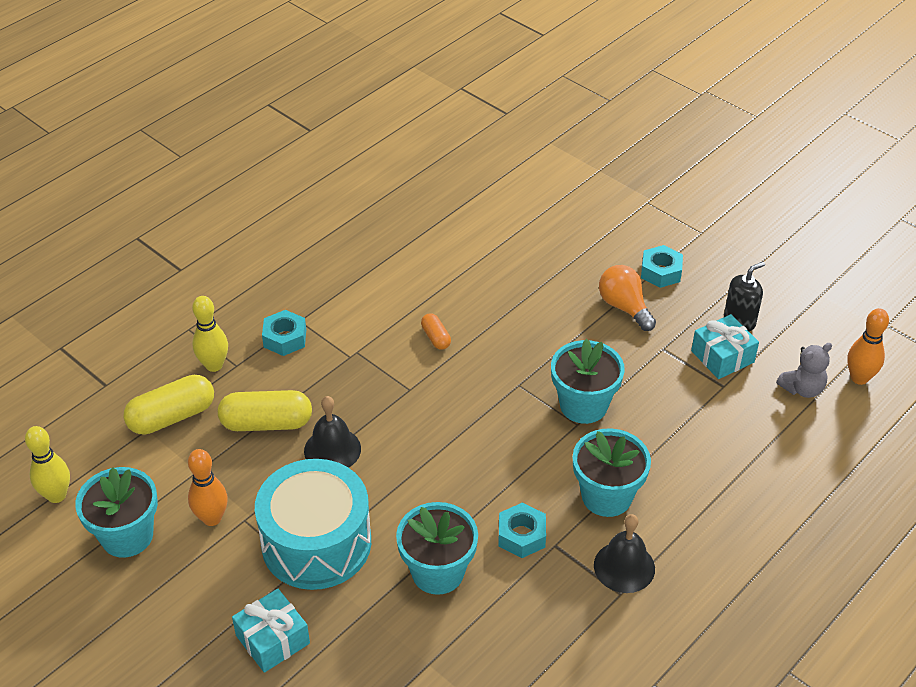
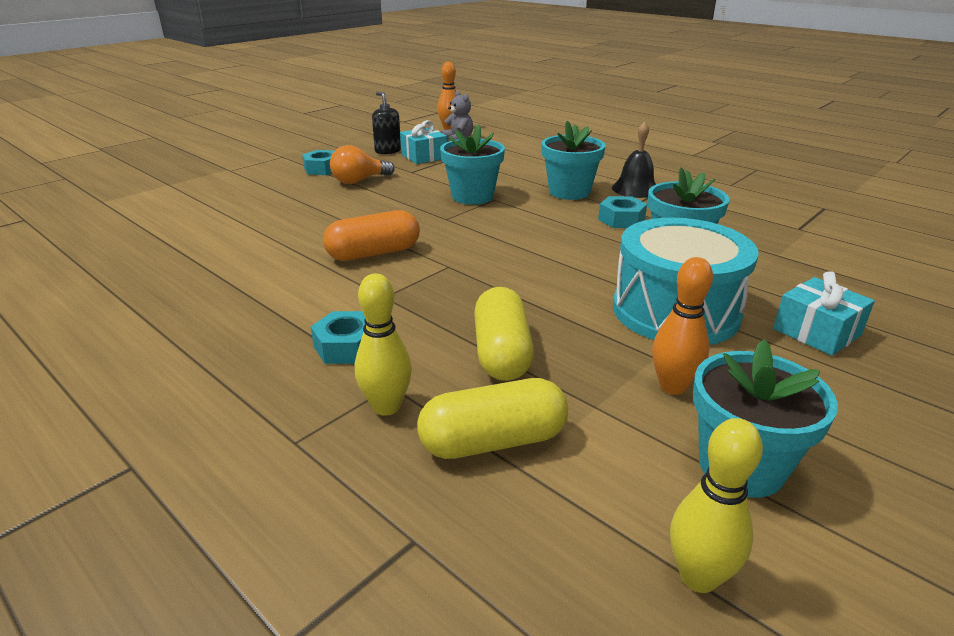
camera: 90 degrees left, 15 degrees down
yellow capsule [123,375,214,435] -> yellow capsule turned 75 degrees counterclockwise [417,378,568,459]
black bell [304,396,361,468] -> none
orange capsule [421,313,451,350] -> orange capsule [323,210,420,261], size x1.94

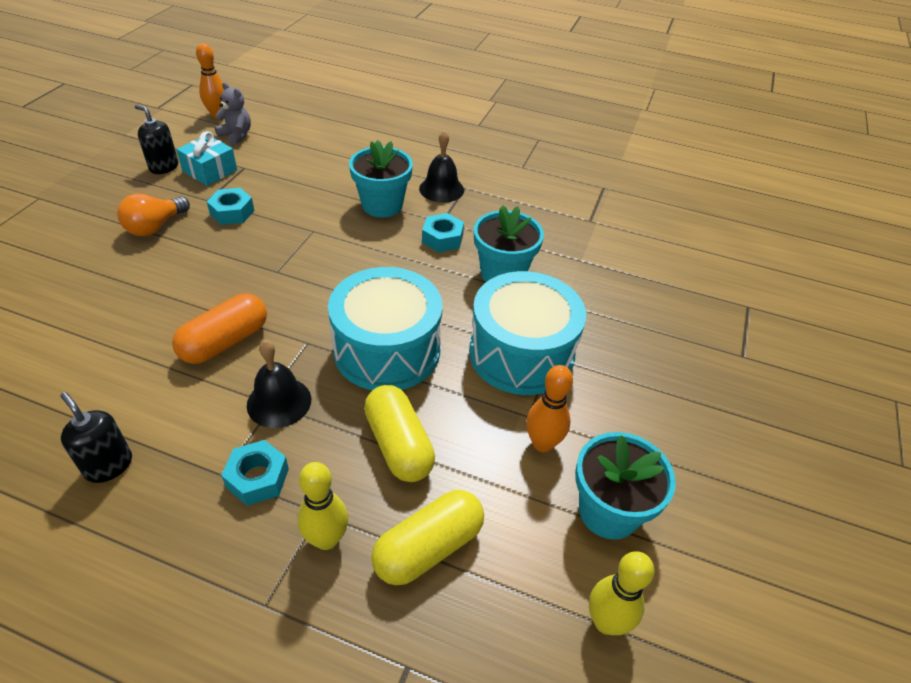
camera: 25 degrees left, 15 degrees up
turquoise nut [302,150,334,175] -> turquoise nut moved to [206,188,254,225]
turquoise flower pot [440,124,505,205] -> none
turquoise gift [773,271,875,356] -> none
none -> black soap dispenser [60,392,132,483]
none -> black bell [247,340,311,428]
none -> turquoise drum [328,267,443,390]

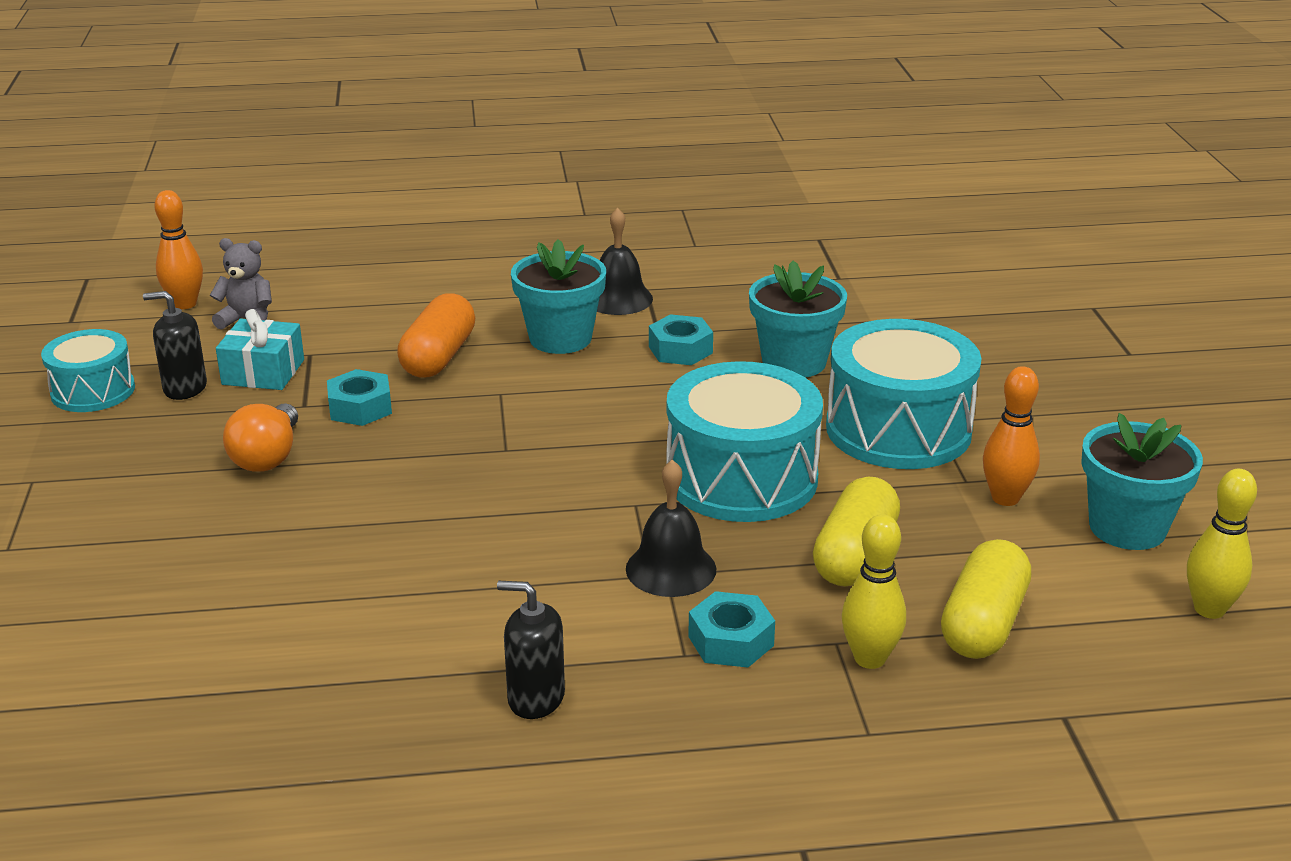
camera: 25 degrees left, 15 degrees down
orange capsule [172,293,267,364] -> orange capsule moved to [397,293,475,377]
yellow capsule [364,385,435,482] -> yellow capsule turned 75 degrees clockwise [813,477,900,586]
none -> turquoise drum [41,329,135,412]

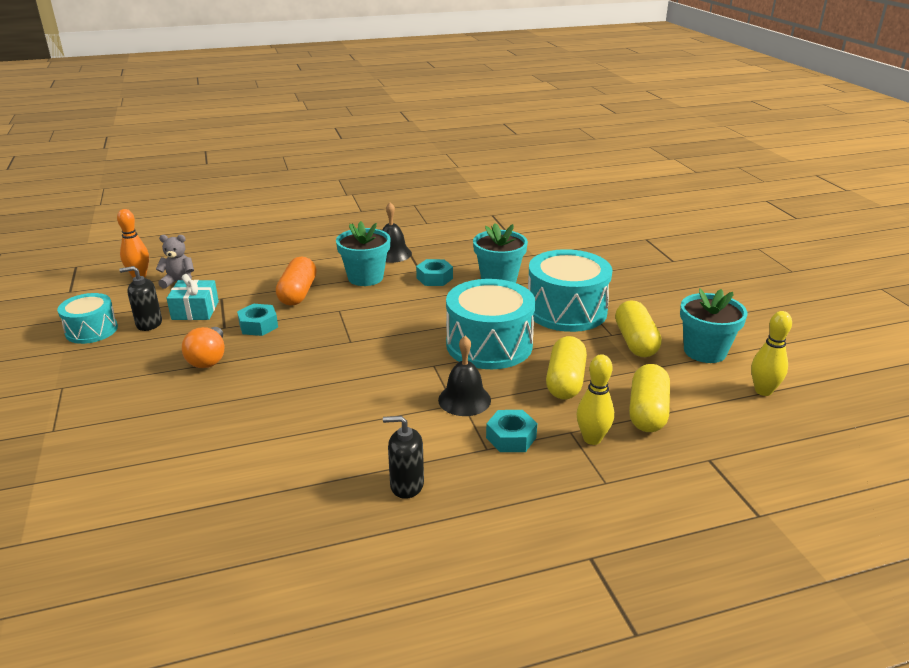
camera: 10 degrees left, 0 degrees up
orange bowling pin [983,366,1040,506] -> yellow capsule [615,300,662,357]

